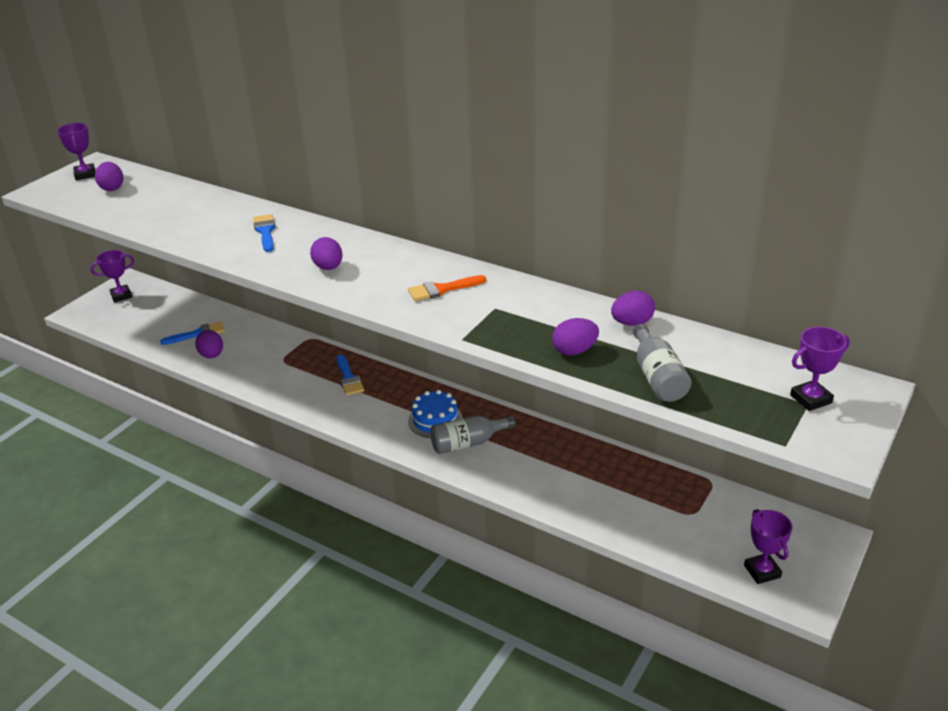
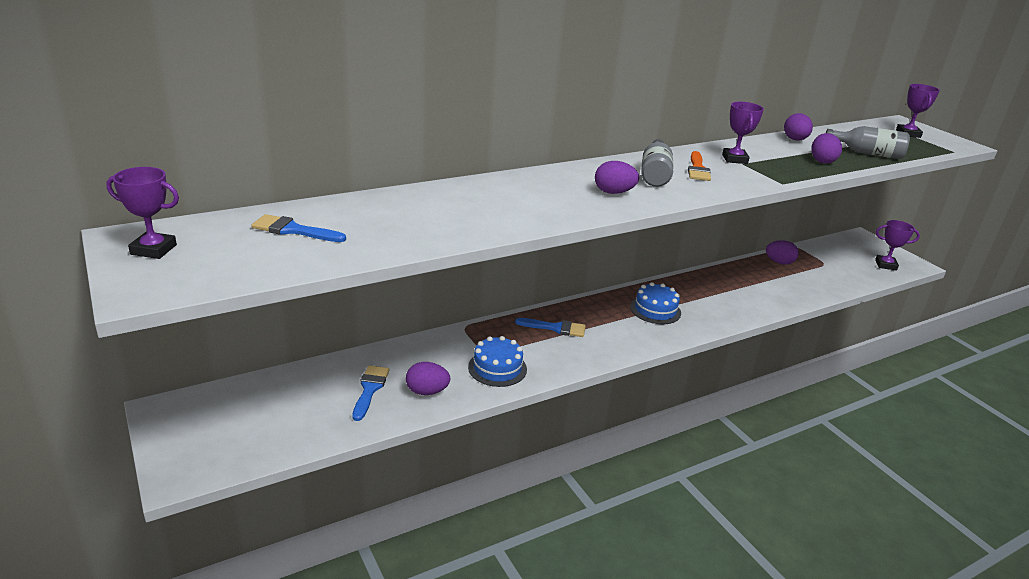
camera: 65 degrees left, 5 degrees down
purple trophy [90,250,134,302] -> purple trophy moved to [722,102,764,164]
purple egg [95,162,123,191] -> purple egg moved to [766,240,799,265]
blue brush [253,214,275,252] -> blue brush moved to [251,214,346,242]
grey bottle [430,415,516,454] -> grey bottle moved to [641,139,673,187]
none -> blue cake [468,336,527,387]

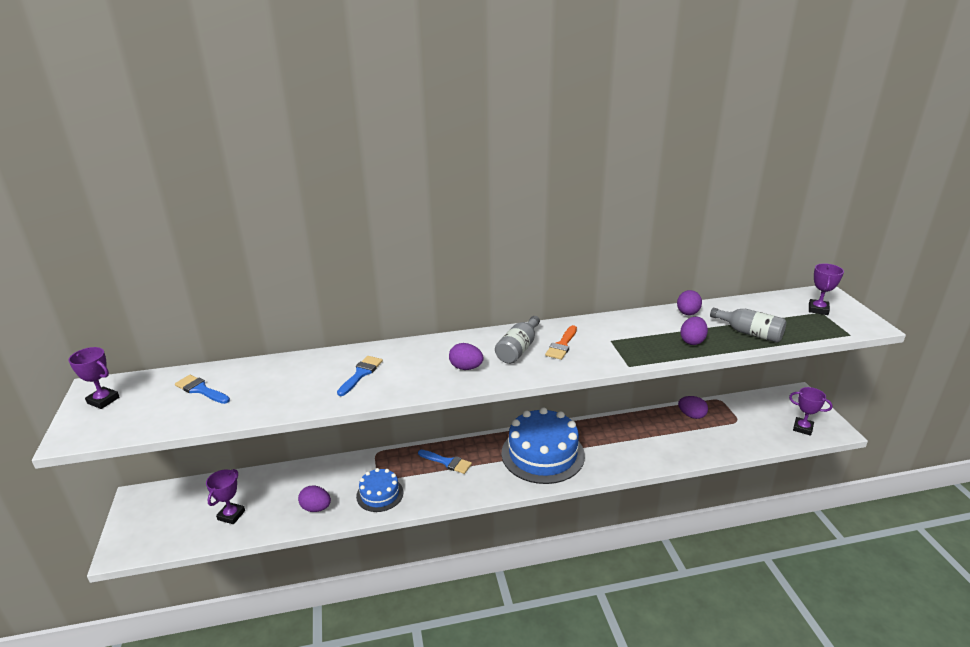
camera: 20 degrees right, 0 degrees up
blue brush [352,365,389,421] -> blue brush moved to [337,356,383,396]
blue cake [630,282,681,324] -> blue cake [501,407,585,484], size x1.90
purple trophy [722,102,764,164] -> purple trophy moved to [206,469,245,524]

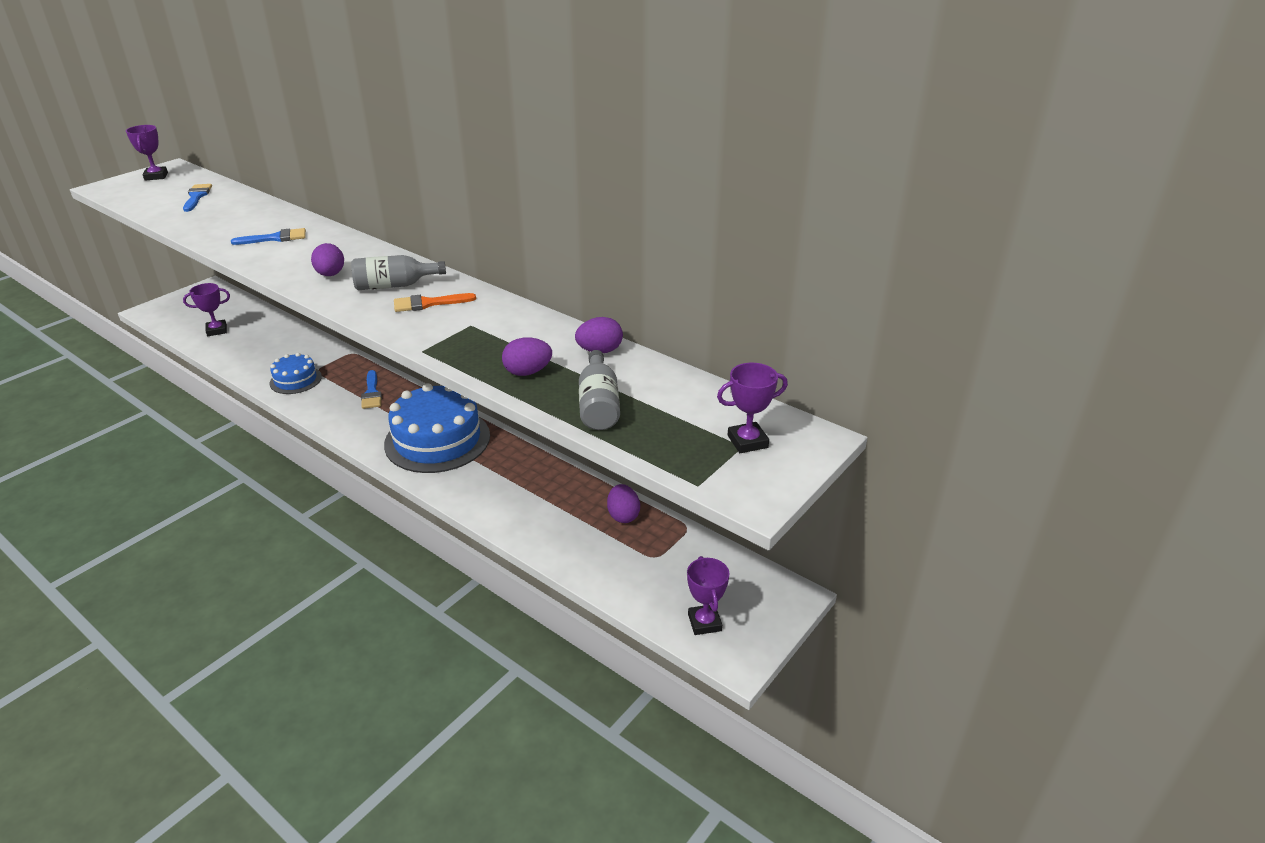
camera: 50 degrees right, 5 degrees up
purple egg [298,486,331,512] -> none

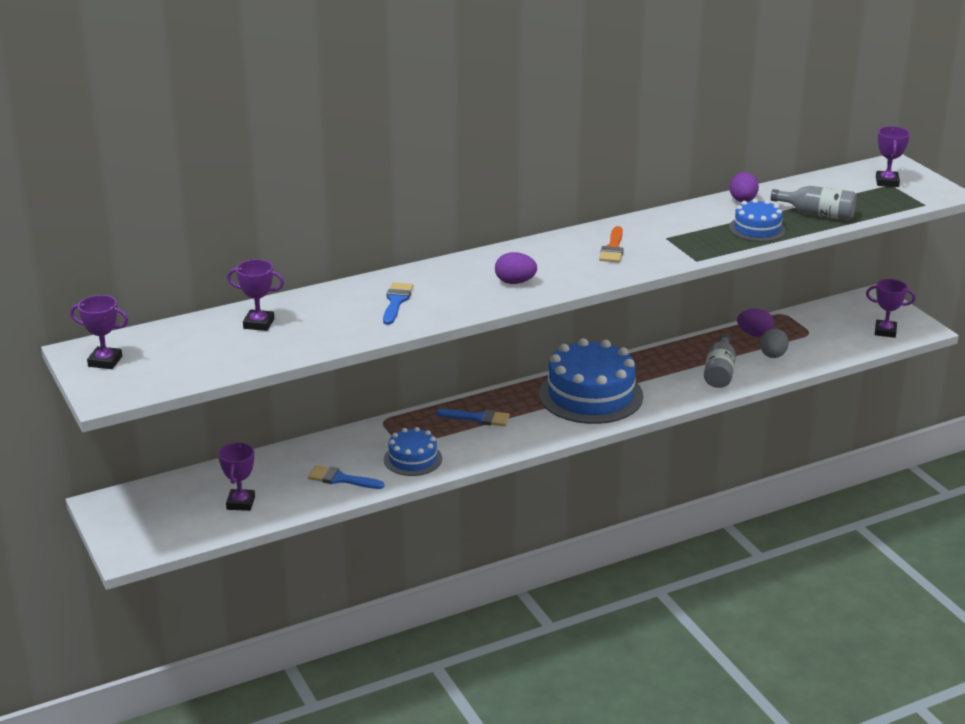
camera: 65 degrees left, 5 degrees down
blue brush [183,184,212,212] -> blue brush moved to [308,465,385,489]
grey bottle [351,255,446,290] -> grey bottle moved to [704,333,736,388]
purple egg [502,337,552,376] -> blue cake [729,199,786,242]
none -> purple trophy [227,259,284,331]
none -> grey egg [760,329,789,358]

